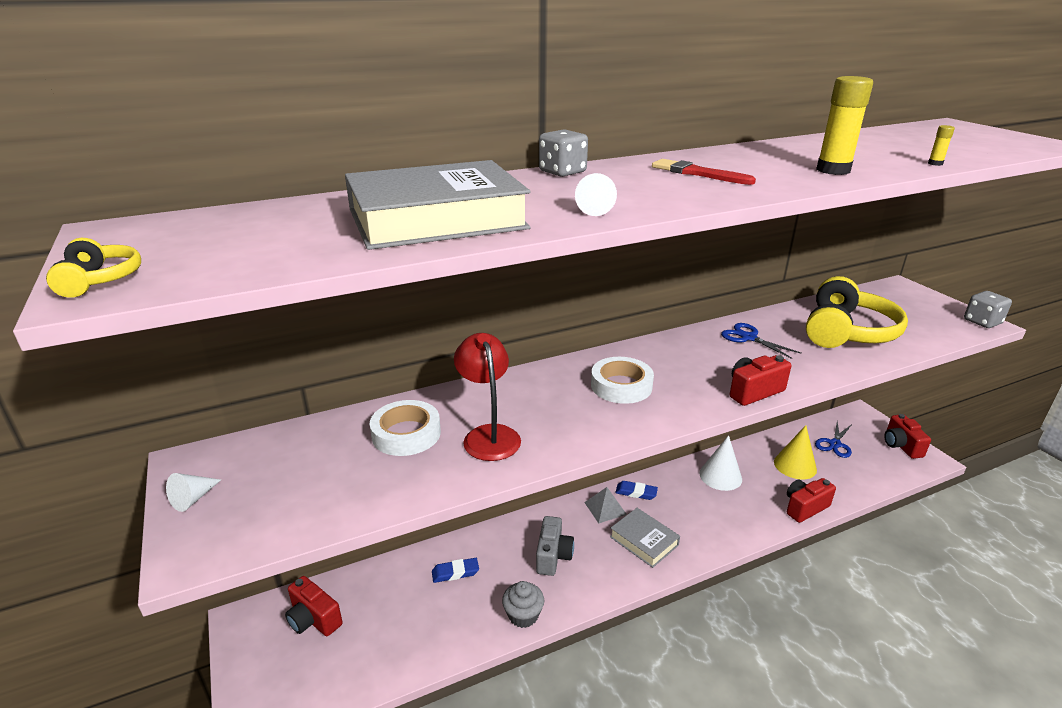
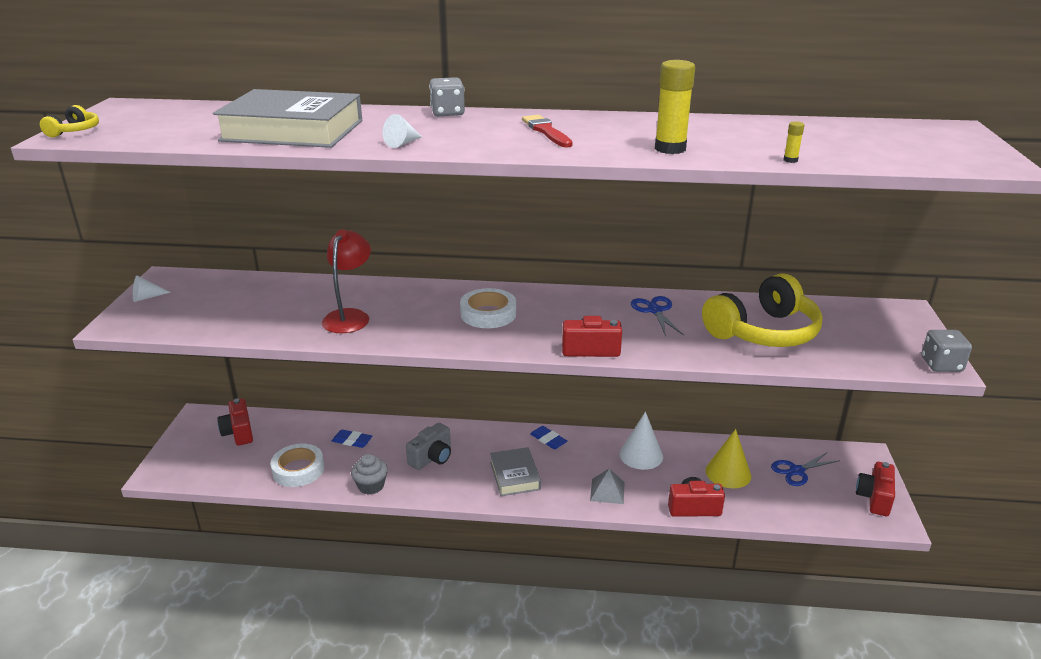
camera: 30 degrees right, 0 degrees up
white tape [370,400,441,456] -> white tape moved to [270,444,324,487]
grey pyramid [584,487,627,523] -> grey pyramid moved to [590,469,625,504]

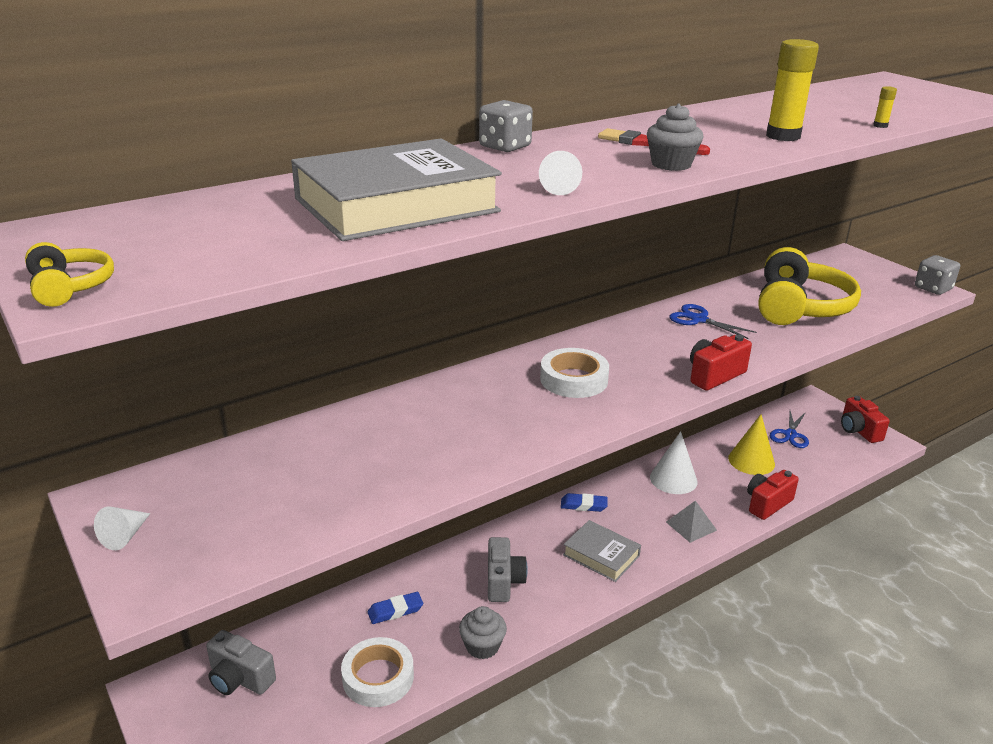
camera: 40 degrees left, 0 degrees up
red camera [217,399,253,446] -> grey camera [206,630,276,695]
red lamp [322,229,371,333] -> none
none -> grey cupcake [647,103,703,171]

